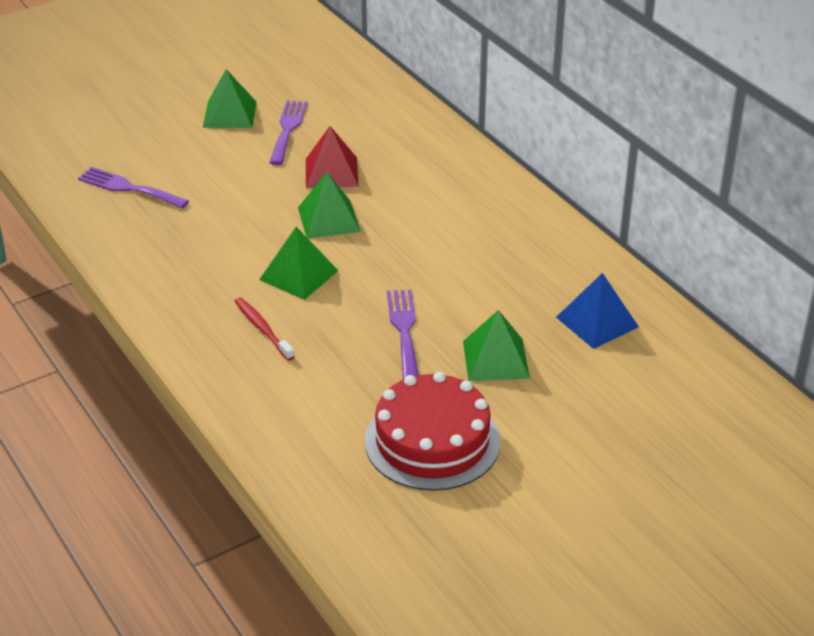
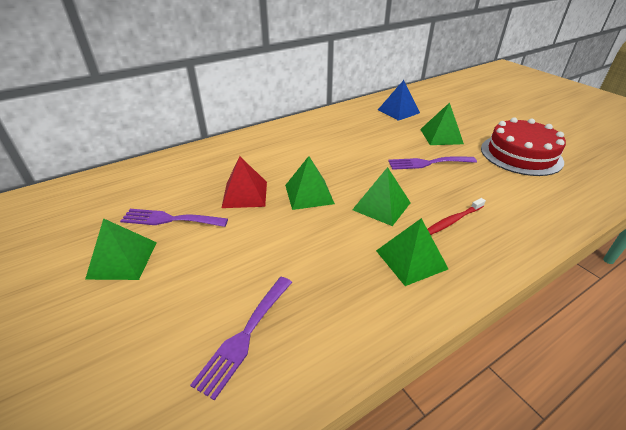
camera: 90 degrees left, 0 degrees up
none -> green pyramid [376,218,448,286]

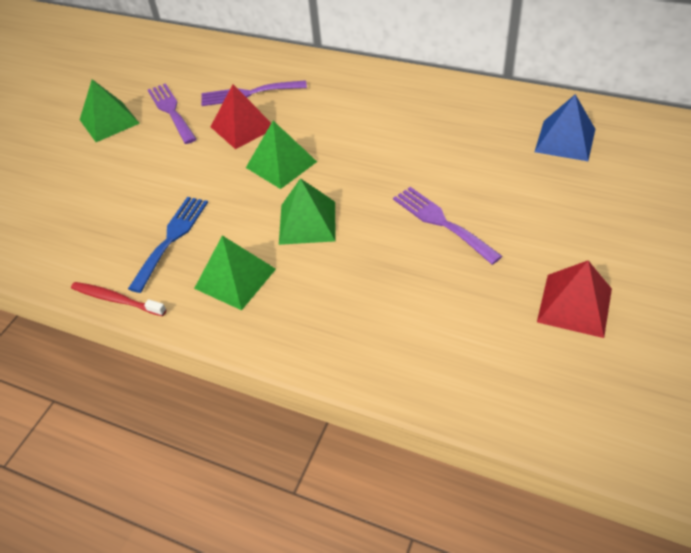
camera: 60 degrees right, 10 degrees up
purple fork [190,277,292,401] -> purple fork moved to [201,80,307,106]
green pyramid [420,102,464,145] -> none
red toothbrush [428,198,486,235] -> red toothbrush moved to [71,282,166,316]
red cake [481,117,566,176] -> red pyramid [537,260,612,338]
none -> blue fork [128,197,208,293]

